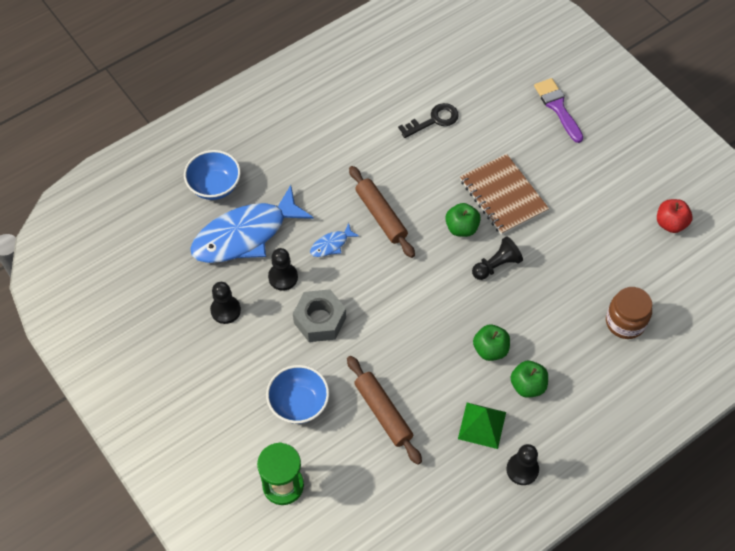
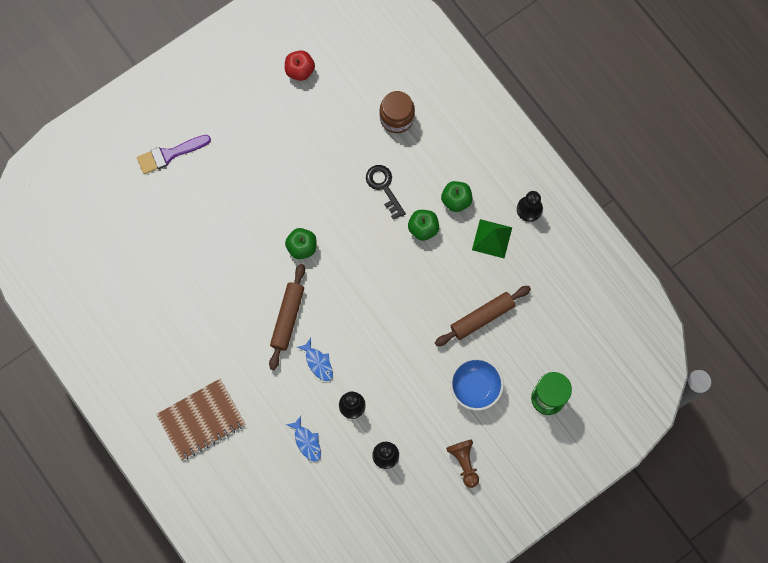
camera: 90 degrees left, 15 degrees up
blue bowl [184,150,241,200] -> none
blue fish [190,185,314,263] -> blue fish [286,416,321,462], size x0.41
grey nut [293,289,346,342] -> none
brown rolling pin [349,166,415,258] -> brown rolling pin turned 45 degrees counterclockwise [269,264,305,370]
black key [398,103,459,138] -> black key moved to [366,165,406,220]
brown notebook [460,154,549,235] -> brown notebook moved to [156,379,245,460]
black pawn [472,236,523,280] -> none
none -> brown pawn [446,439,479,488]

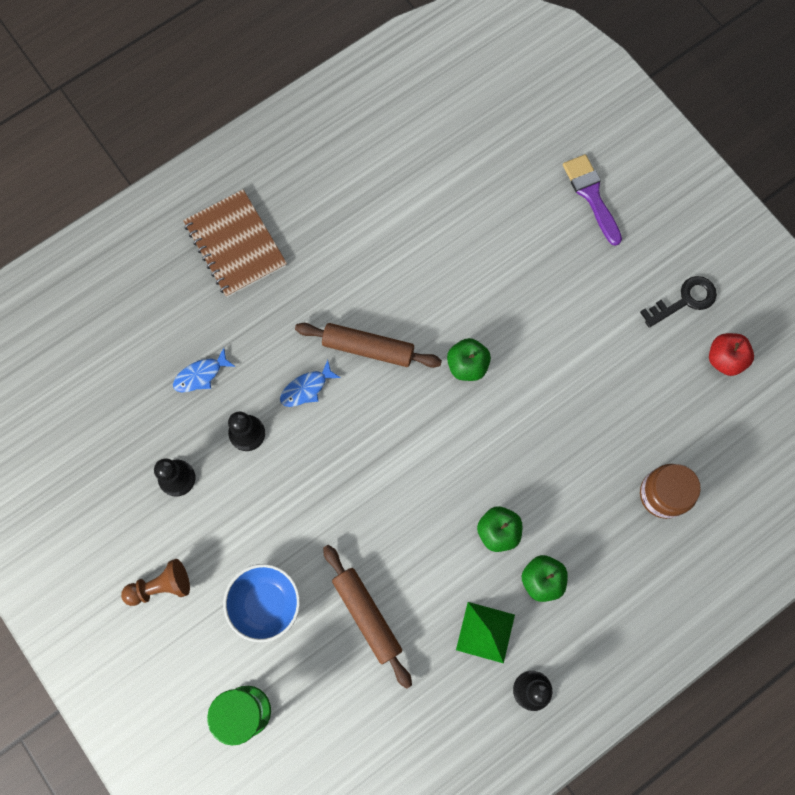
camera: 90 degrees right, 0 degrees up
black key [366,165,406,220] -> black key moved to [640,276,717,328]

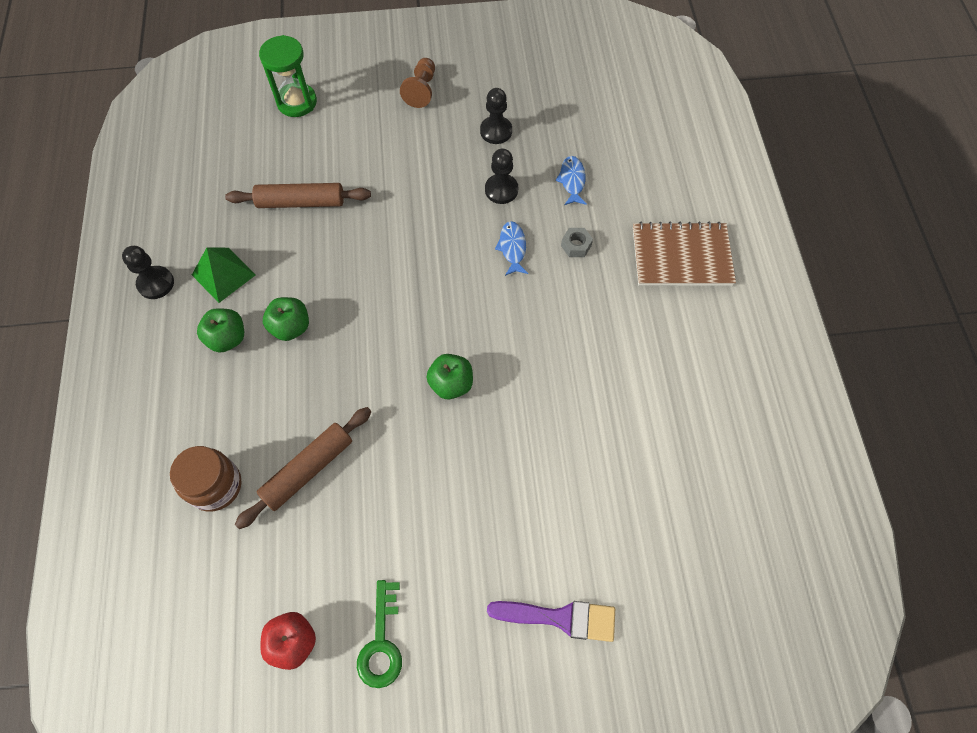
camera: 120 degrees right, 10 degrees down
blue bowl [223,564,300,643] -> none
brown rolling pin [295,323,442,368] -> brown rolling pin moved to [235,407,371,529]
black key [640,276,717,328] -> green key [357,580,402,688]
none -> grey nut [561,228,593,257]

